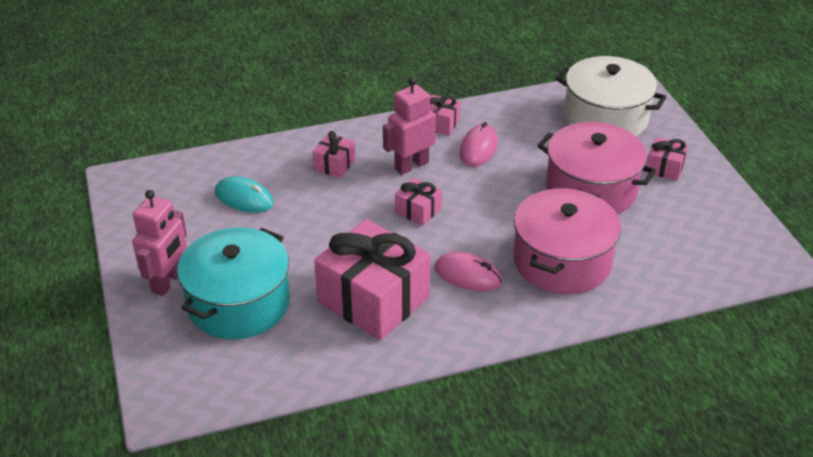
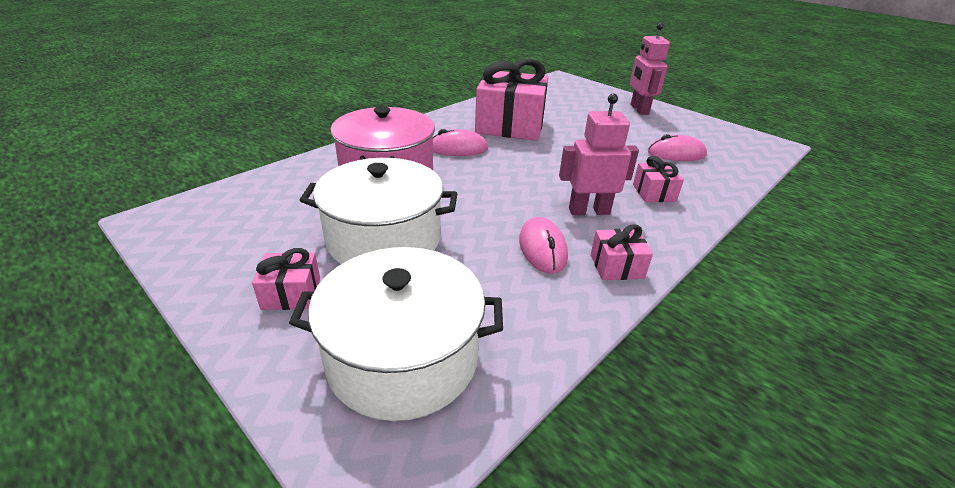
camera: 150 degrees right, 5 degrees down
turquoise pot [177,227,290,339] -> none
turquoise mouse [215,176,274,213] -> pink mouse [648,134,707,161]
pink robot [383,77,438,175] -> pink robot turned 120 degrees counterclockwise [559,94,639,215]
pink gift [395,178,442,226] -> none
pink pot [537,122,656,214] -> white pot [300,158,458,264]

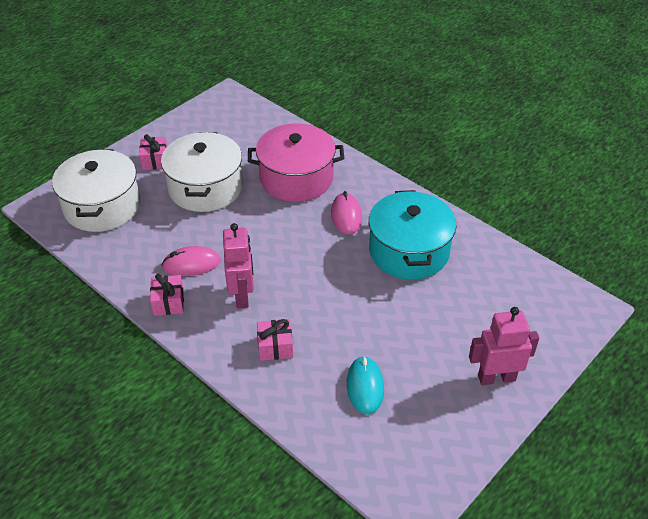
camera: 90 degrees right, 10 degrees up
pink gift [475,59,548,141] -> turquoise pot [369,190,457,280]
pink mouse [648,134,707,161] -> turquoise mouse [347,356,384,415]

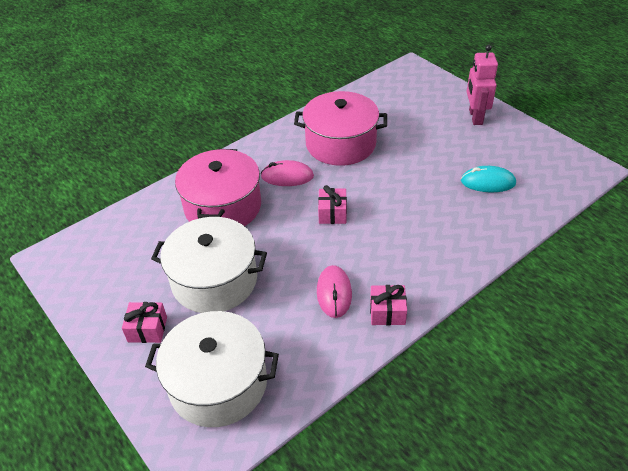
camera: 80 degrees left, 0 degrees up
pink robot [223,223,254,309] -> none
pink gift [257,319,293,361] -> pink gift moved to [318,185,347,224]
turquoise pot [369,190,457,280] -> pink pot [294,91,387,166]

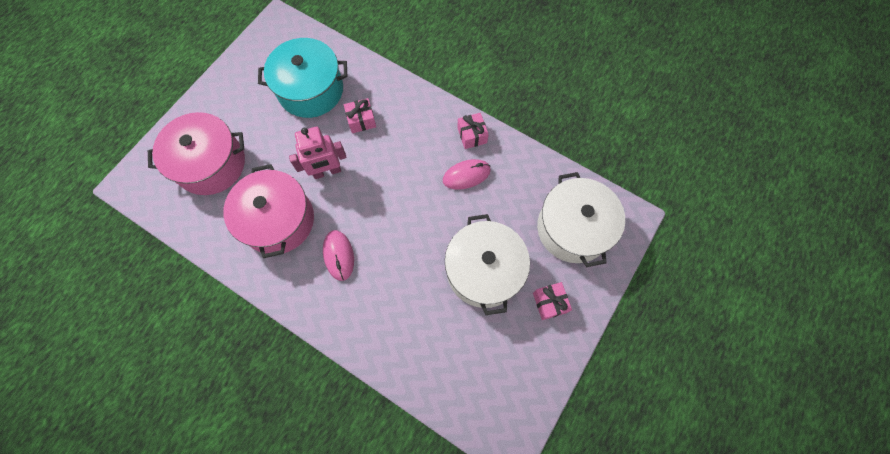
camera: 110 degrees left, 25 degrees up
pink pot [175,149,261,226] -> pink pot moved to [148,112,245,195]
pink gift [318,185,347,224] -> pink gift moved to [344,98,376,133]
turquoise mouse [461,166,516,192] -> turquoise pot [258,38,347,118]
pink robot [467,45,498,125] -> pink robot moved to [289,127,347,179]

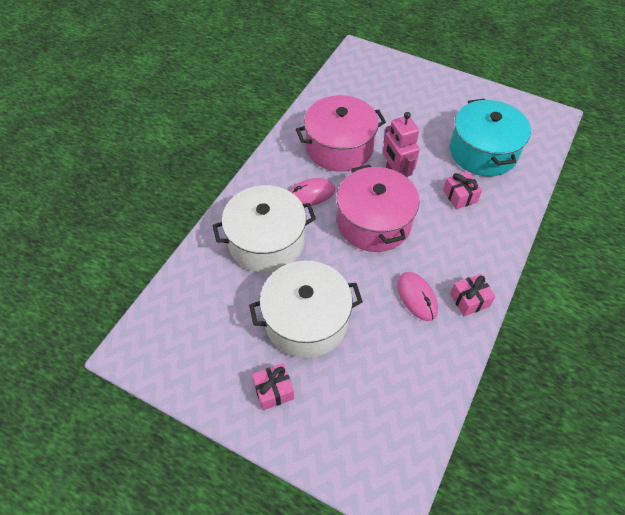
camera: 85 degrees right, 15 degrees down
pink pot [148,112,245,195] -> pink pot moved to [337,164,419,252]
white pot [537,172,625,267] -> white pot moved to [212,185,316,273]

